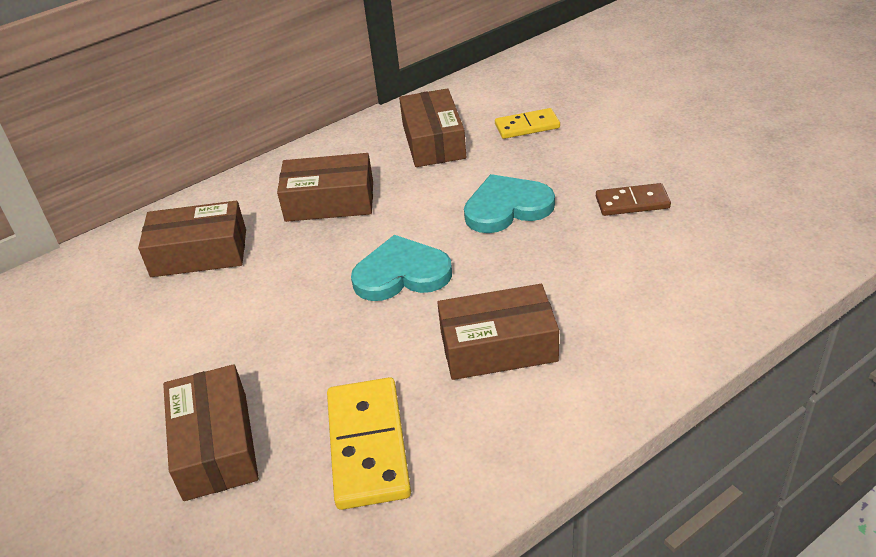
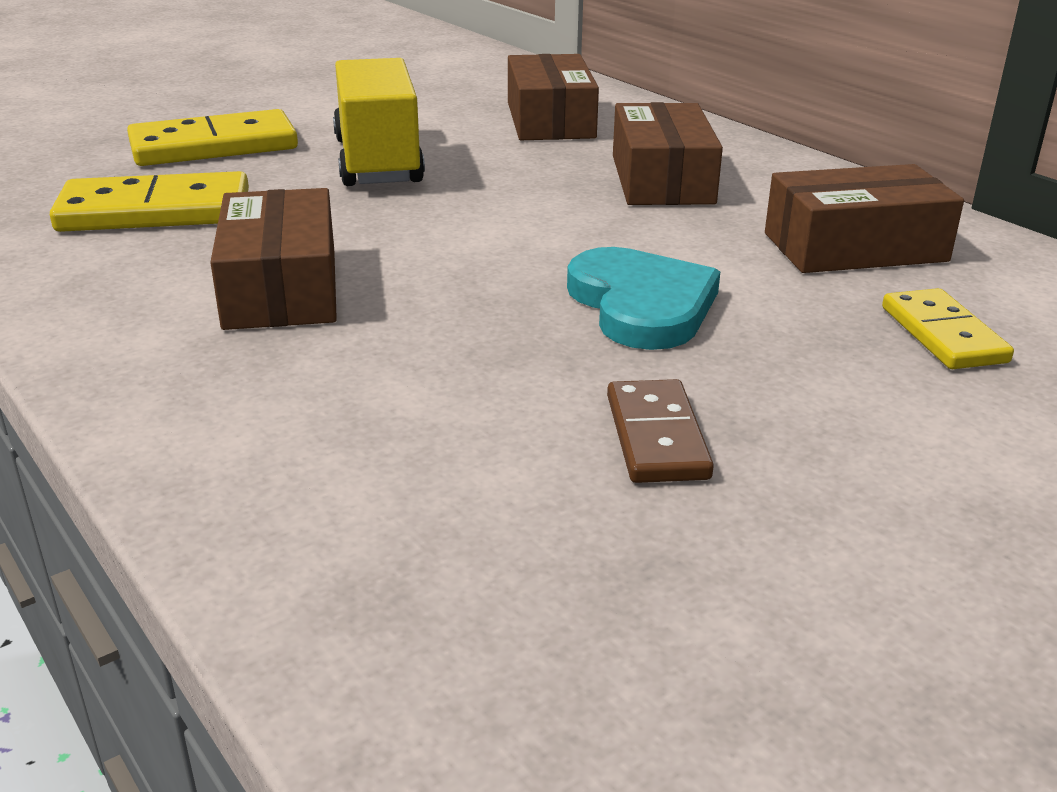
camera: 85 degrees right, 10 degrees down
brown box [163,364,259,501] -> yellow domino [127,109,298,166]
turquoise heart [351,235,452,301] -> none
none -> yellow truck [333,58,425,186]

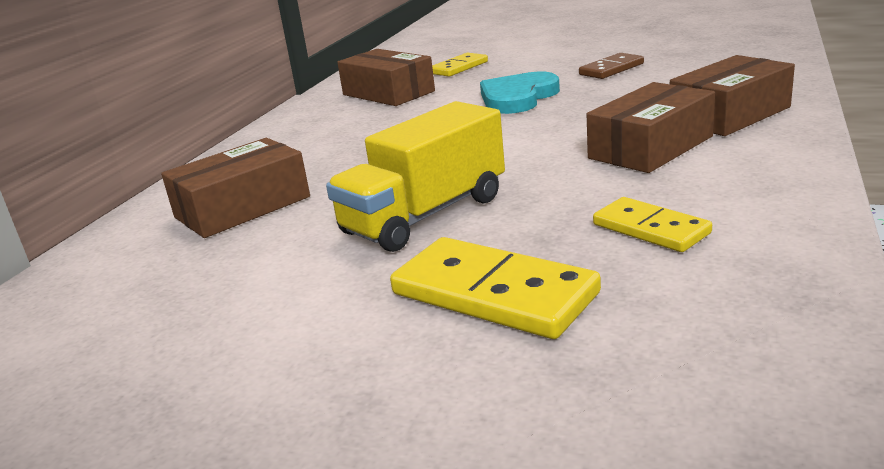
camera: 120 degrees left, 5 degrees down
yellow domino [50,171,249,232] -> yellow domino [593,197,712,252], size x0.61
brown box [613,102,723,205] -> brown box moved to [670,55,795,136]

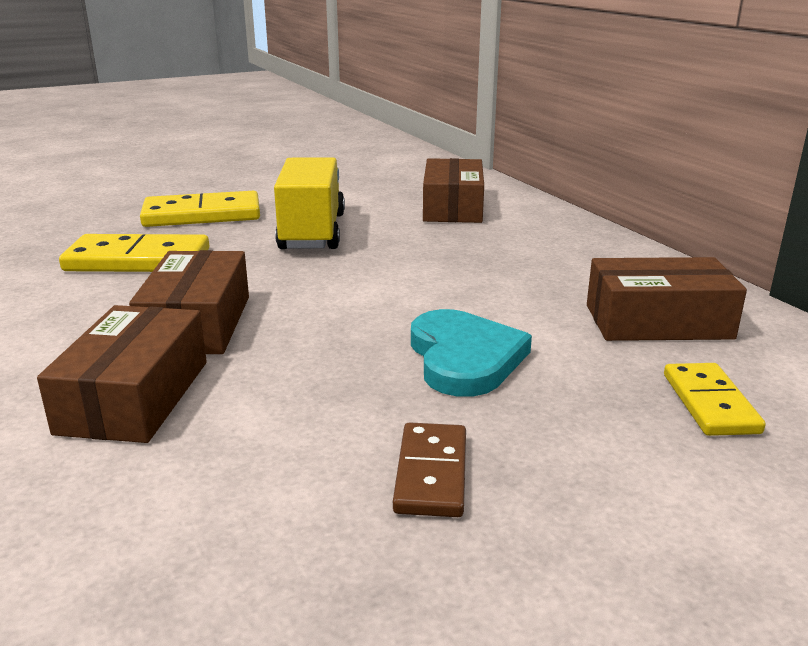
camera: 130 degrees right, 0 degrees up
yellow domino [593,197,712,252] -> yellow domino [59,234,209,272], size x1.63

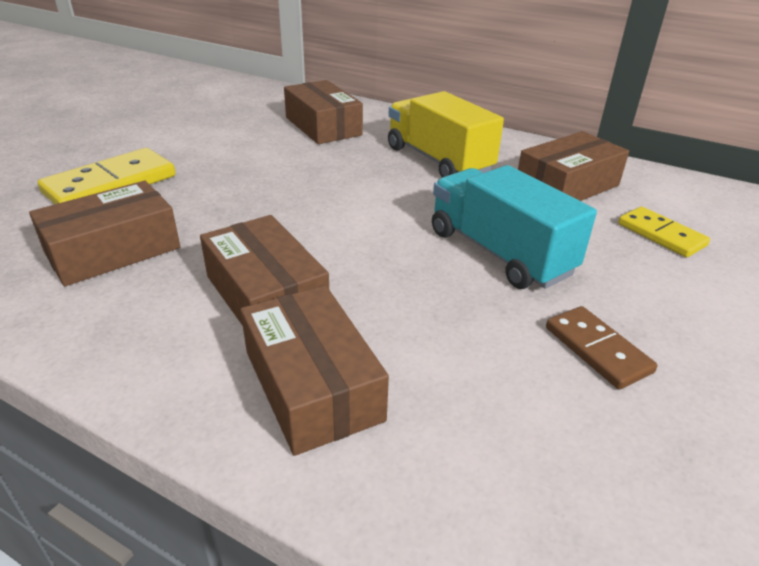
camera: 35 degrees left, 10 degrees up
yellow domino [59,234,209,272] -> brown box [29,181,180,286]
yellow truck [274,157,345,249] -> yellow truck moved to [388,91,504,177]
turquoise heart [411,309,532,397] -> turquoise truck [432,165,597,289]

